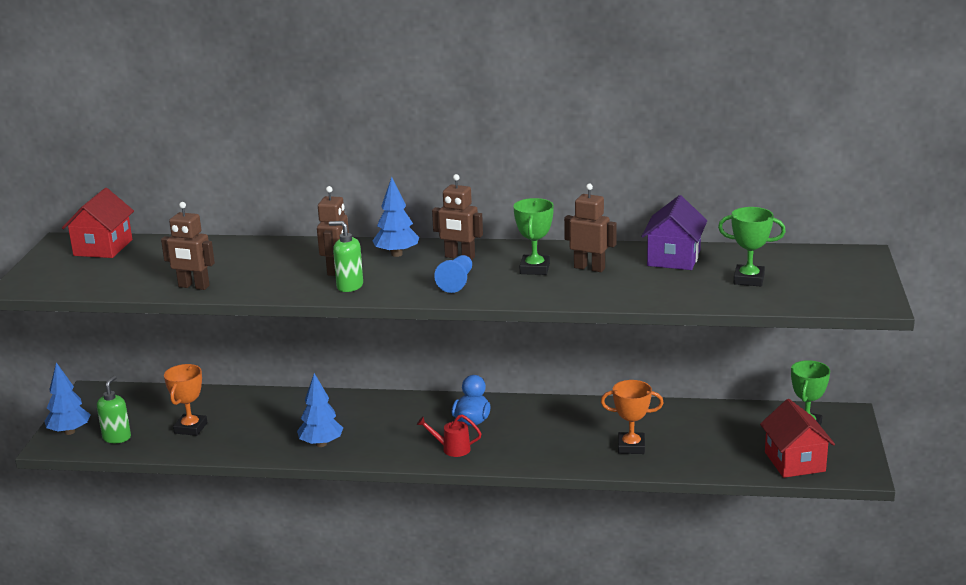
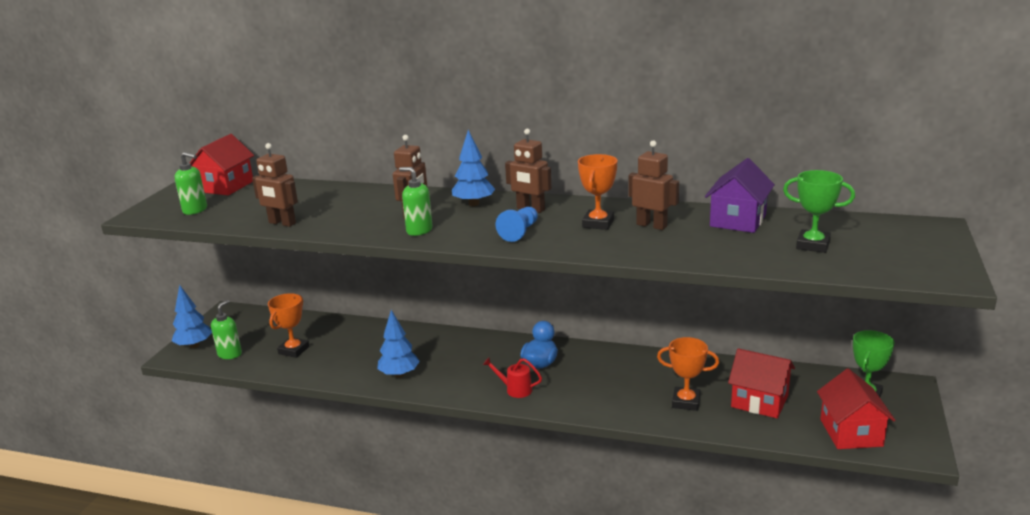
camera: 10 degrees right, 0 degrees up
green trophy [514,198,554,275] -> orange trophy [578,154,618,230]
none -> green soap dispenser [175,152,207,215]
none -> red house [728,348,795,418]

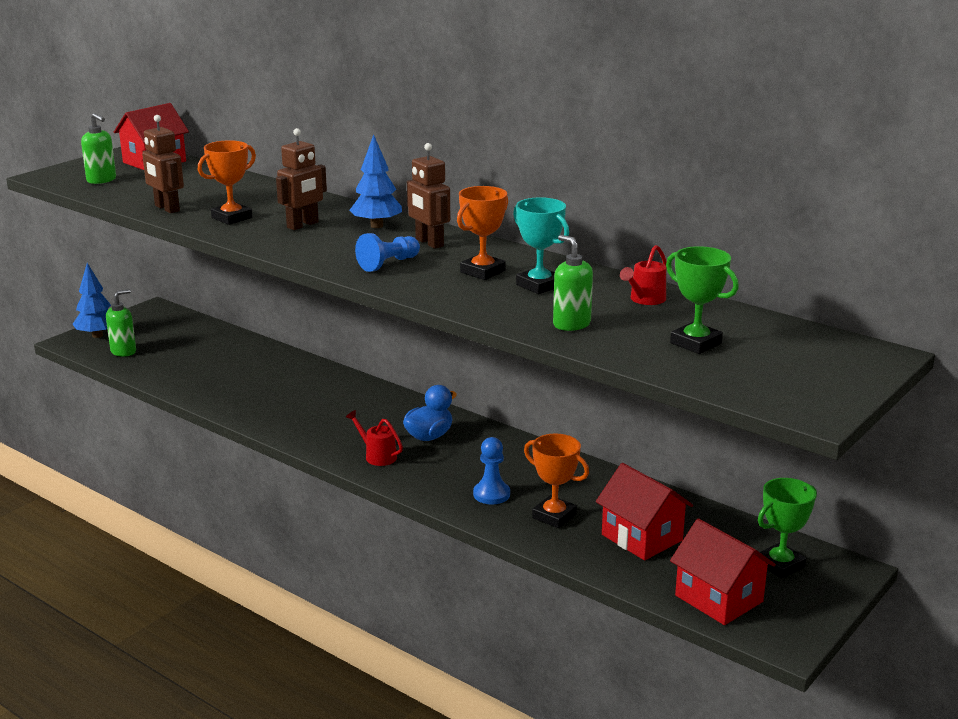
camera: 20 degrees right, 0 degrees up
orange trophy [268,293,309,358] -> orange trophy moved to [198,140,256,225]
blue tree [377,310,420,378] -> none
green soap dispenser [399,167,433,236] -> green soap dispenser moved to [553,235,593,331]
brown robot [629,140,679,230] -> turquoise trophy [513,197,569,294]
purple house [705,158,775,233] -> red watering can [620,245,667,305]
red house [817,369,895,449] -> red house turned 60 degrees counterclockwise [670,519,776,625]
none -> blue pawn [473,437,510,504]

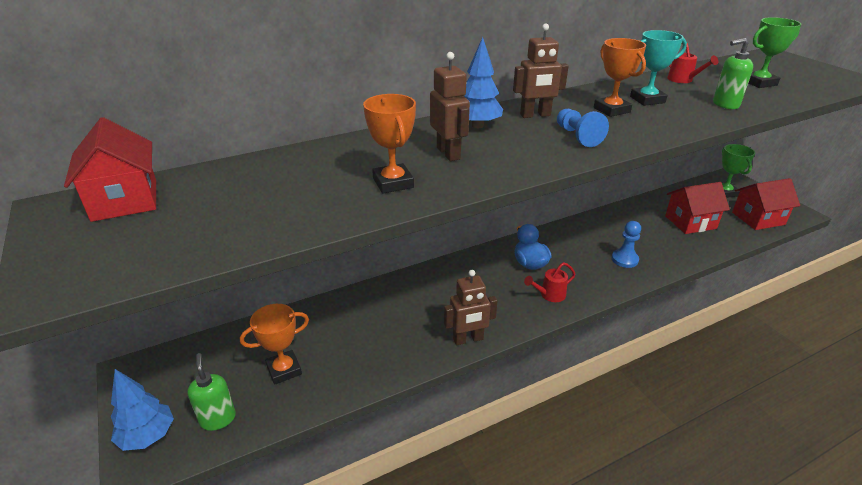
camera: 65 degrees left, 10 degrees up
green soap dispenser [81,113,116,184] -> none
brown robot [142,115,184,213] -> brown robot moved to [444,270,498,345]
orange trophy [524,434,589,528] -> orange trophy moved to [240,304,309,385]

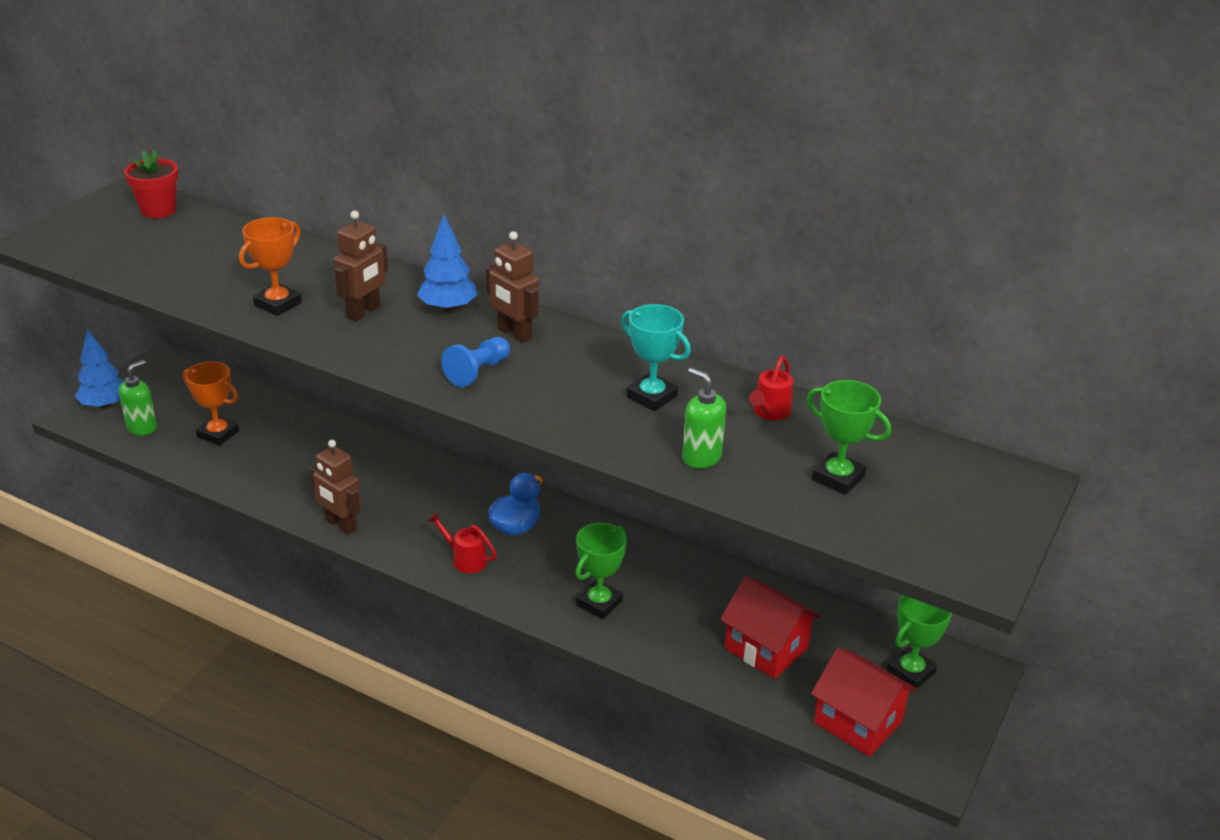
camera: 55 degrees right, 0 degrees up
red house [64,117,156,222] -> red flower pot [124,150,178,219]
orange trophy [594,38,646,117] -> none
blue pawn [612,221,641,268] -> green trophy [576,523,627,619]

